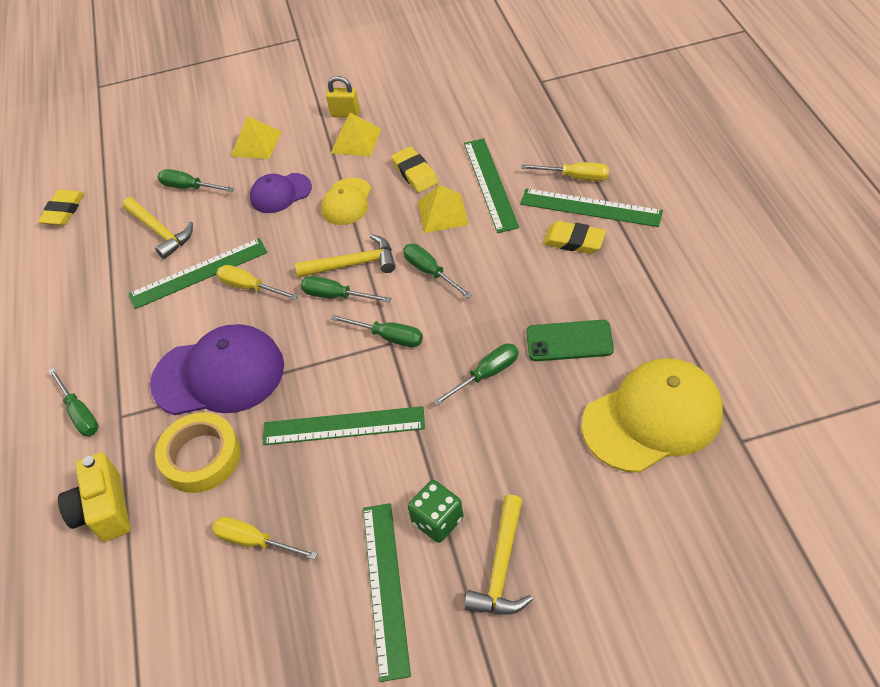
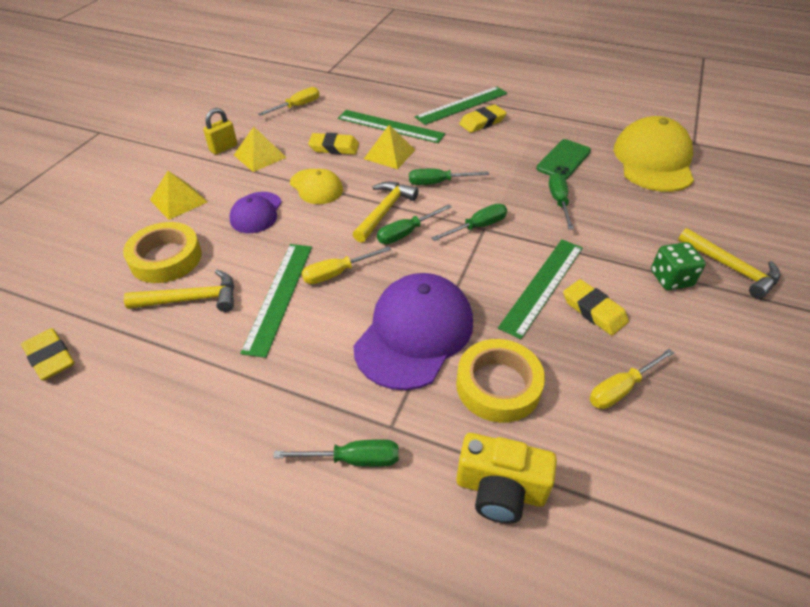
camera: 60 degrees left, 5 degrees down
green screwdriver [158,169,234,192] -> yellow tape [123,222,202,283]
green ruler [363,503,411,682] -> none
yellow screwdriver [521,162,609,181] -> yellow screwdriver moved to [258,87,319,116]
none -> yellow eraser [563,279,629,335]

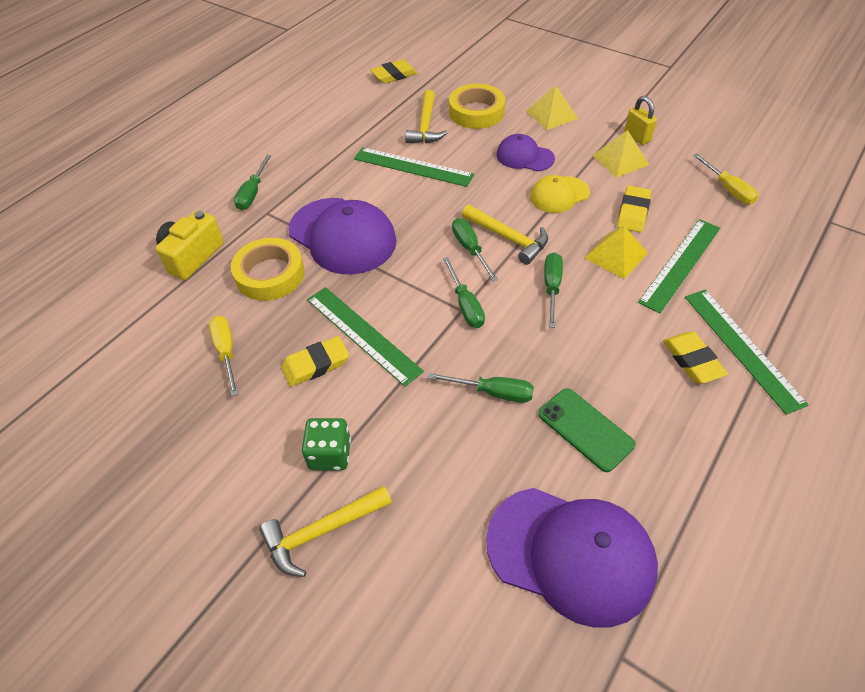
camera: 105 degrees right, 5 degrees up
yellow screwdriver [301,246,391,284] -> none
yellow cap [614,116,694,192] -> purple cap [486,488,658,628]

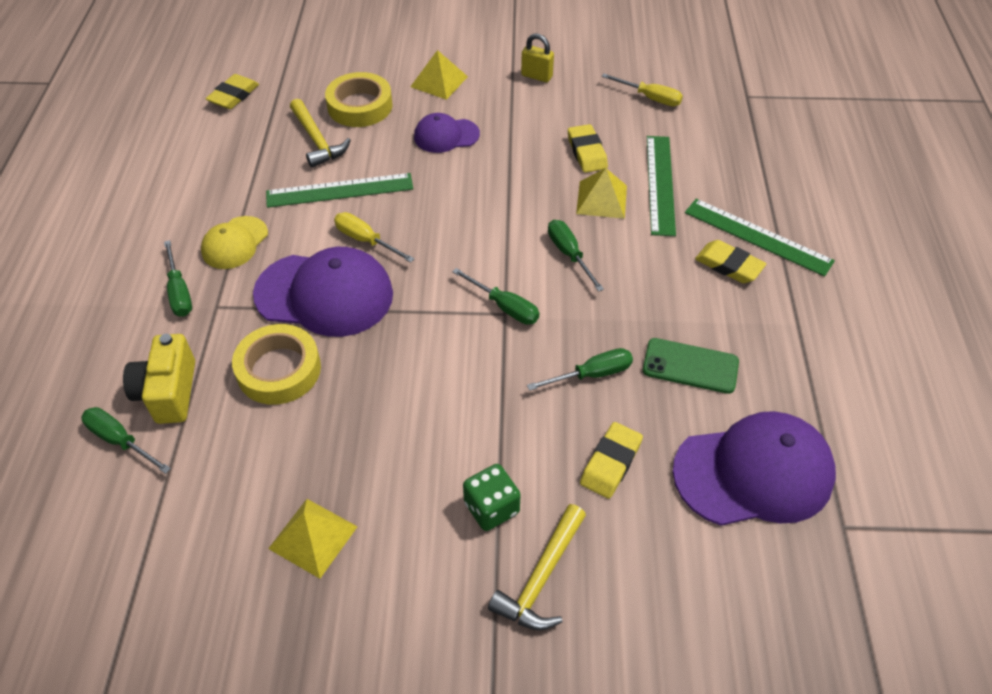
camera: 35 degrees left, 0 degrees up
yellow screwdriver [209,316,239,396] -> yellow screwdriver moved to [334,212,415,263]
yellow eraser [281,336,349,387] -> yellow eraser moved to [580,422,643,499]
green ruler [307,287,424,387] -> none
green screwdriver [452,218,498,281] -> green screwdriver moved to [81,407,171,474]
yellow hammer [462,205,548,265] -> none
yellow cap [530,175,590,213] -> yellow cap moved to [201,216,268,269]
yellow pyramid [592,130,649,178] -> yellow pyramid moved to [268,499,358,579]

